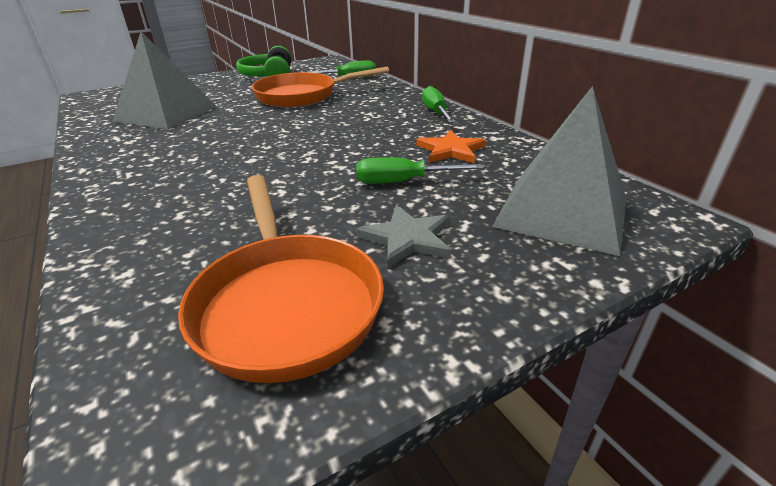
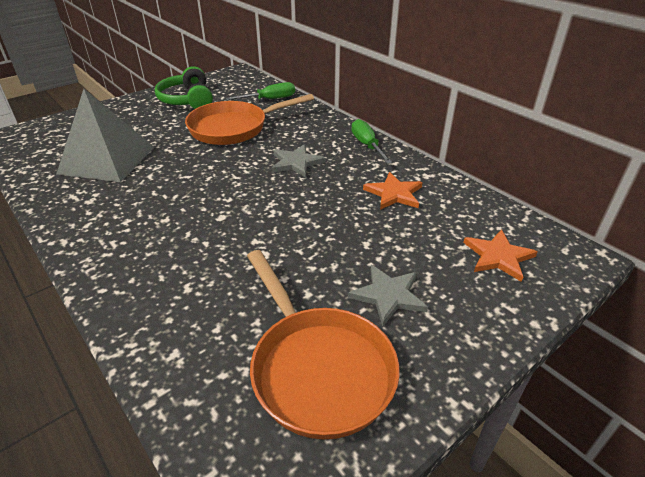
camera: 10 degrees left, 5 degrees up
green screwdriver [356,157,483,184] -> none
grey pyramid [492,86,627,256] -> orange star [463,229,538,282]
none -> grey star [272,144,325,178]

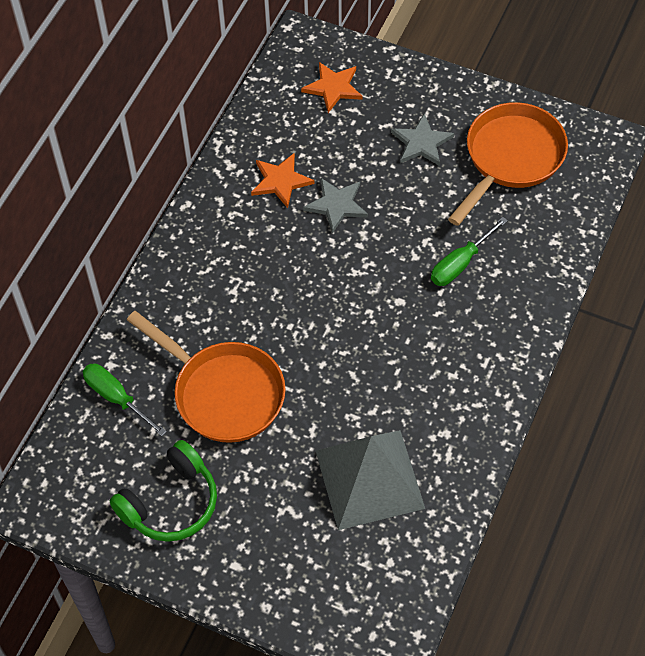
camera: 115 degrees left, 20 degrees up
grey star [272,144,325,178] -> grey star moved to [303,178,368,233]
green screwdriver [351,119,392,164] -> green screwdriver moved to [431,217,508,286]

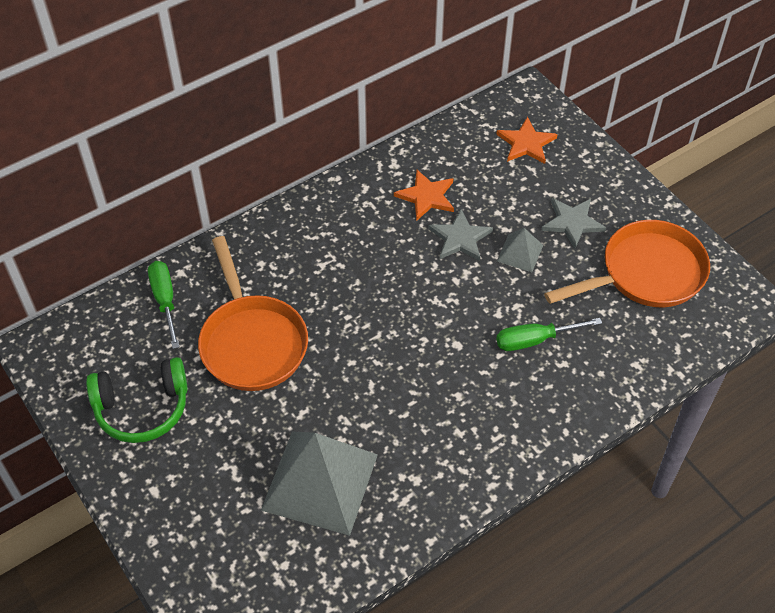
camera: 30 degrees right, 5 degrees down
none -> grey pyramid [497,228,543,272]

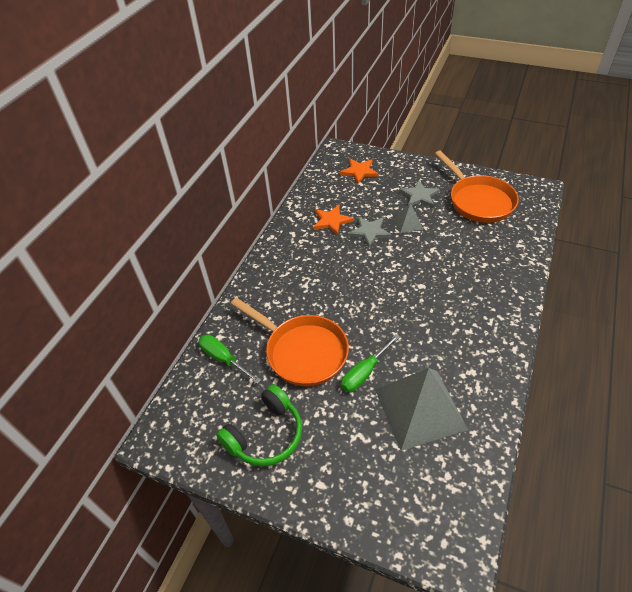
camera: 30 degrees left, 5 degrees down
green screwdriver [496,318,602,351] -> green screwdriver moved to [341,334,400,392]
orange pan [544,220,710,307] -> orange pan turned 120 degrees clockwise [435,150,519,223]

